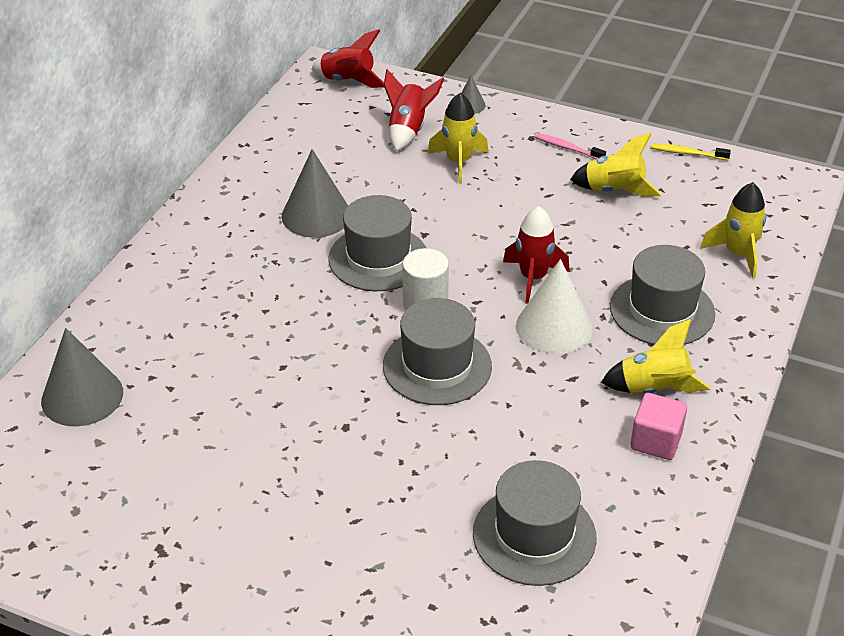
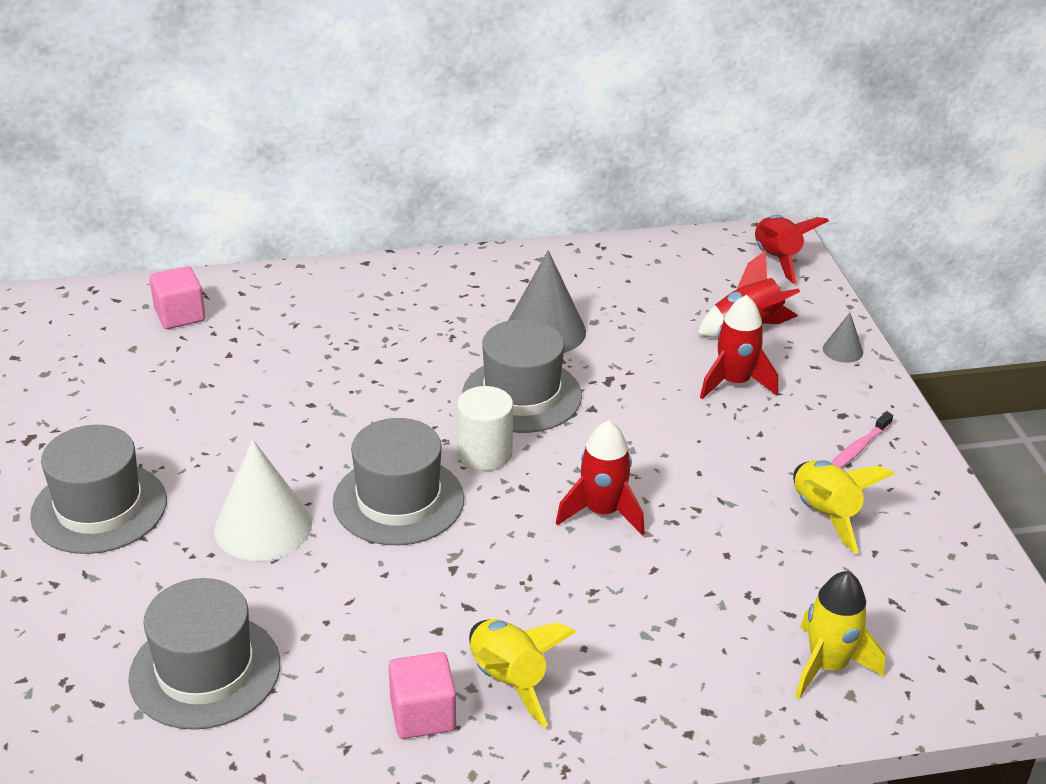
camera: 55 degrees right, 5 degrees down
grey cone [41,328,123,426] -> pink cube [149,266,205,329]
yellow rocket [427,93,488,184] -> red rocket [700,295,778,400]
white cone [516,259,593,354] -> white cone moved to [214,440,312,561]
pink toothbrush [534,133,606,159] -> pink toothbrush turned 135 degrees counterclockwise [831,412,893,468]
grey hat [610,245,715,345] -> grey hat moved to [30,425,167,554]
yellow toothbrush [651,144,731,160] -> none

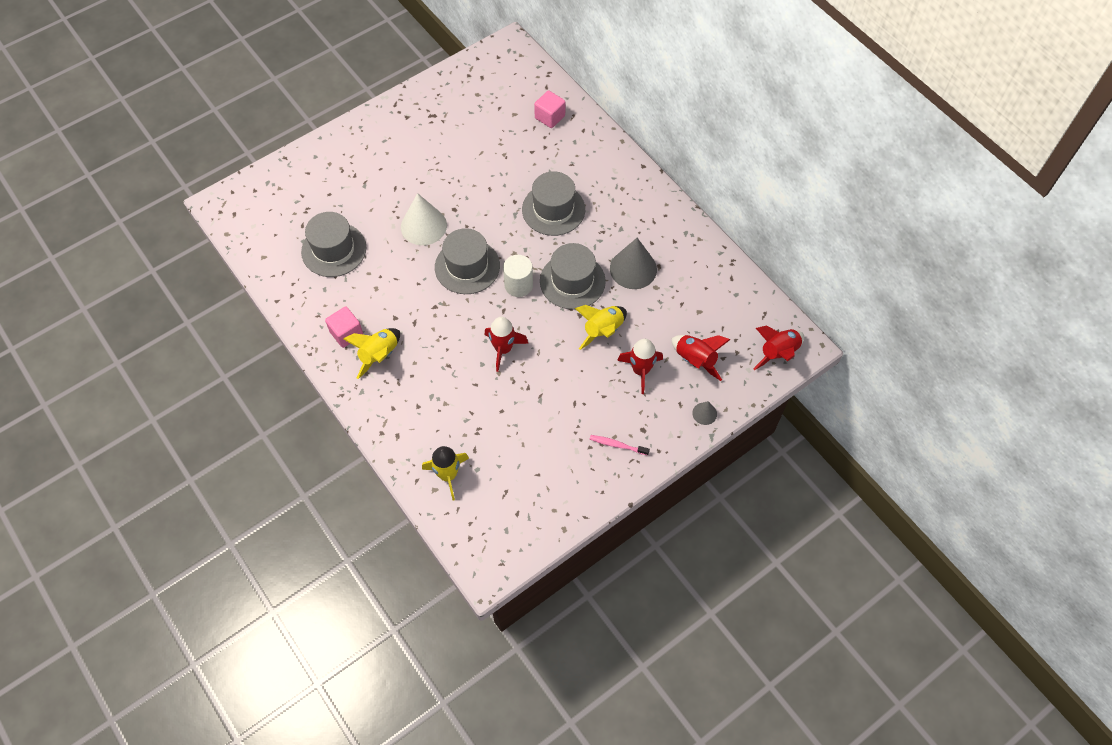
camera: 65 degrees right, 25 degrees up
grey hat [30,425,167,554] -> grey hat moved to [522,171,585,236]
yellow rocket [793,460,895,554] -> yellow rocket moved to [575,305,627,350]

